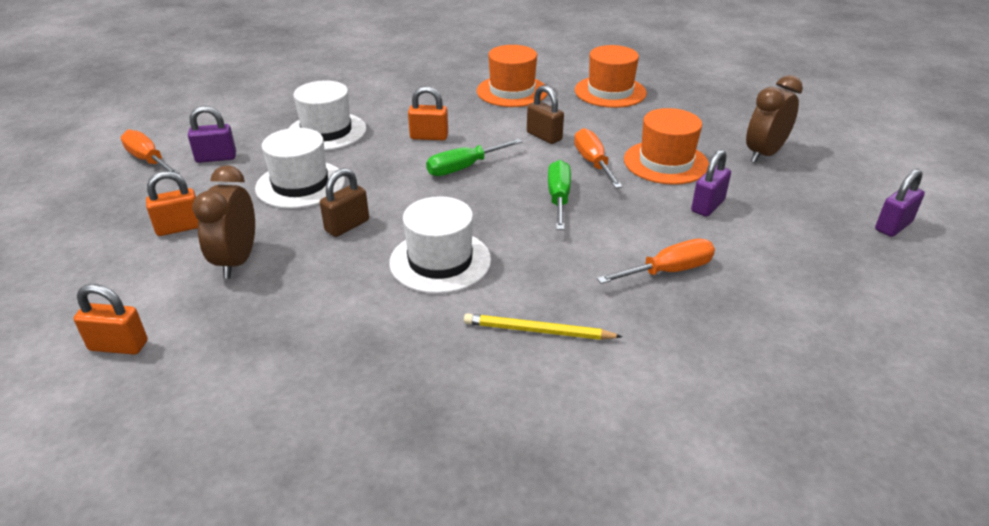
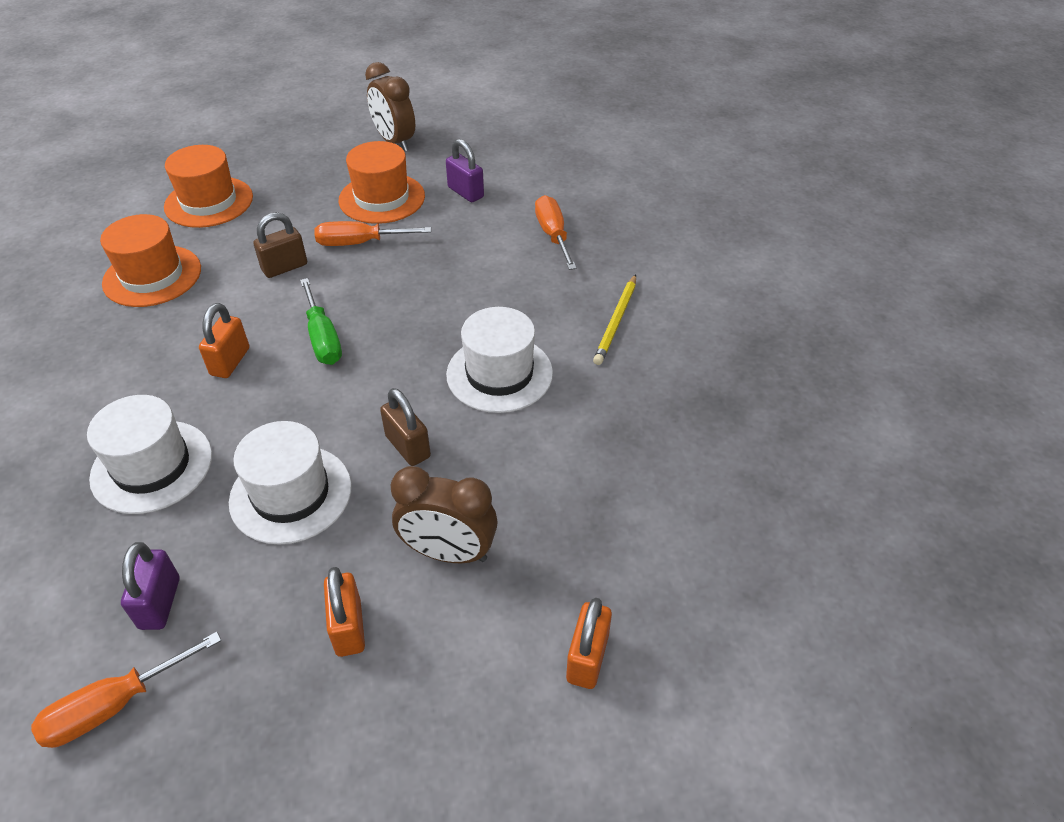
camera: 80 degrees left, 10 degrees up
green screwdriver [548,160,571,230] -> none
purple padlock [875,169,925,237] -> none

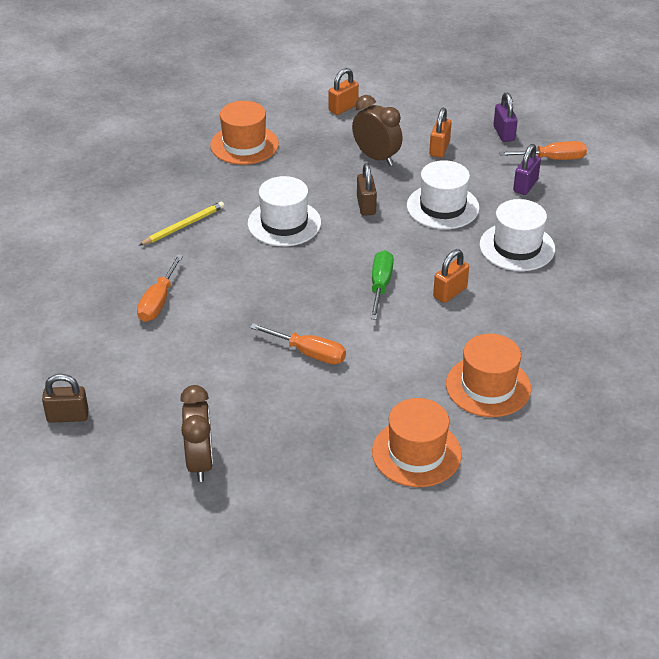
camera: 150 degrees left, 5 degrees down
brown padlock [253,212,307,278] -> brown padlock moved to [42,374,89,423]
orange hat [339,141,425,224] -> orange hat moved to [210,101,279,165]
purple padlock [446,139,484,202] -> purple padlock moved to [493,93,518,142]

